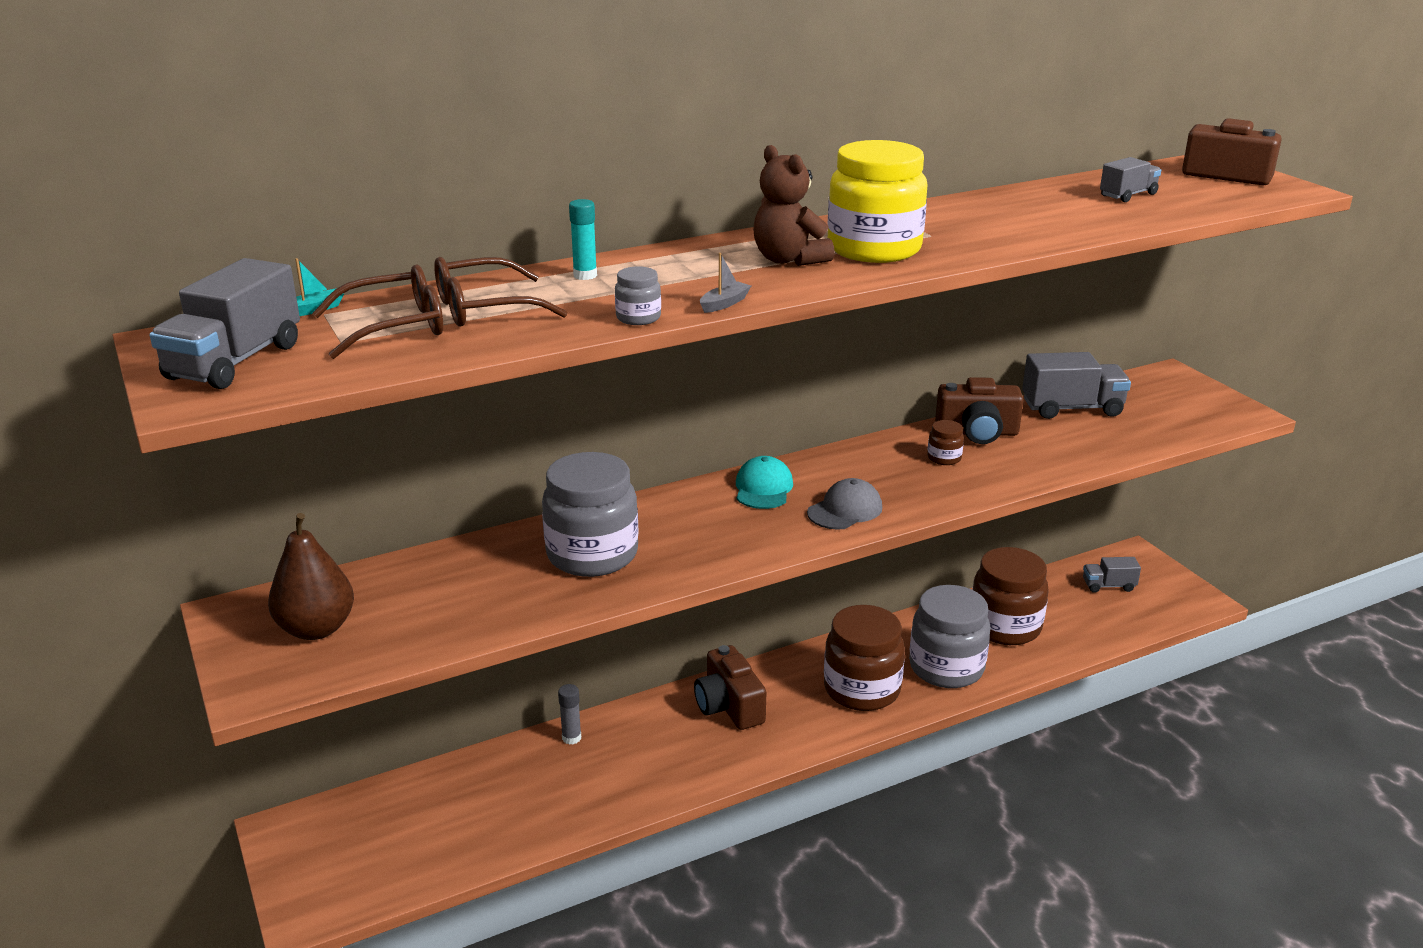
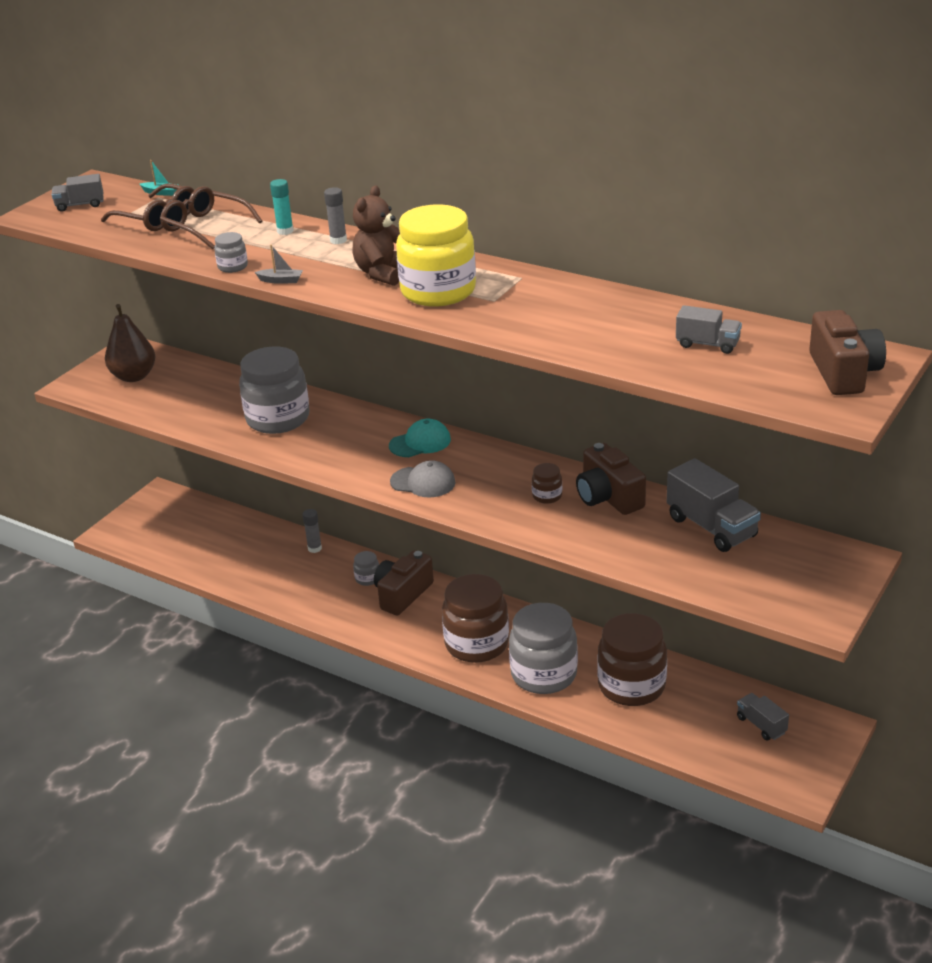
camera: 60 degrees right, 5 degrees up
grey truck [150,258,300,389] -> grey truck [52,174,104,211], size x0.58
none -> grey glue stick [324,187,347,244]
none -> grey jar [353,551,379,586]

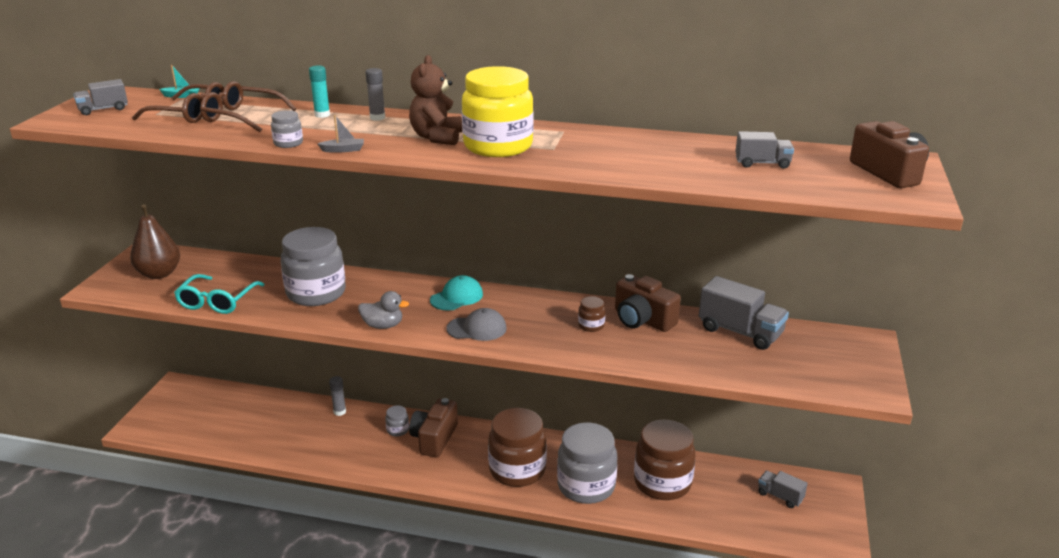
camera: 20 degrees left, 5 degrees down
none -> turquoise glasses [174,274,265,314]
none -> grey duck [358,291,409,329]

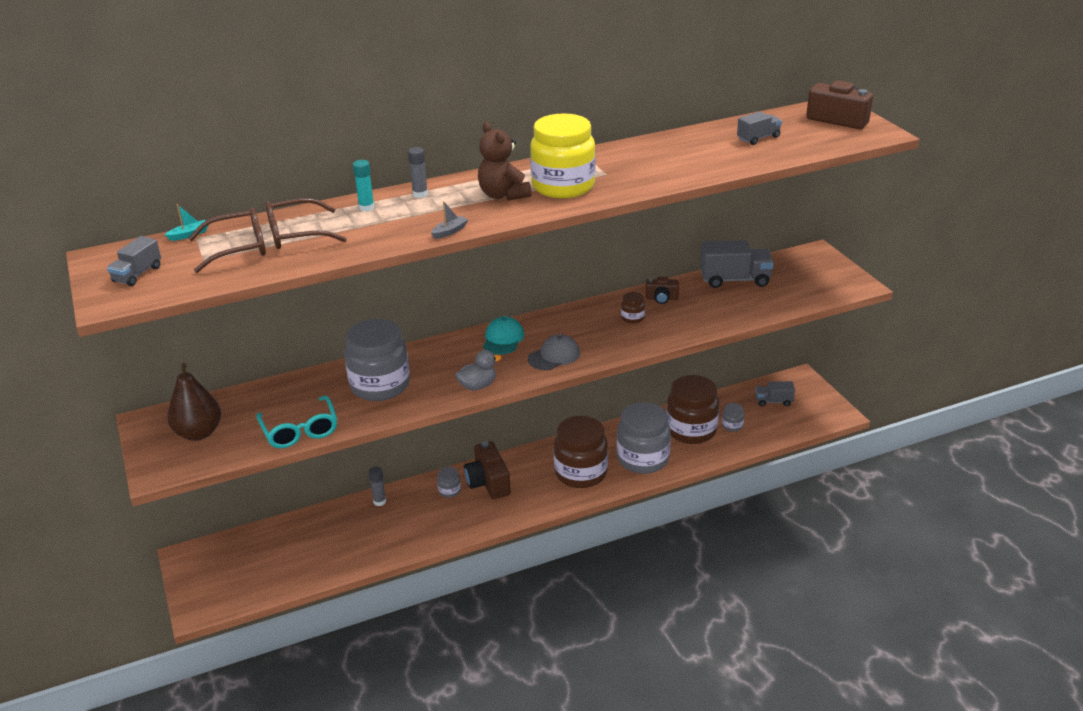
camera: 35 degrees left, 5 degrees up
grey jar [271,110,303,148] -> grey jar moved to [722,403,744,432]
brown camera [615,274,681,332] -> brown camera [645,277,679,304], size x0.58

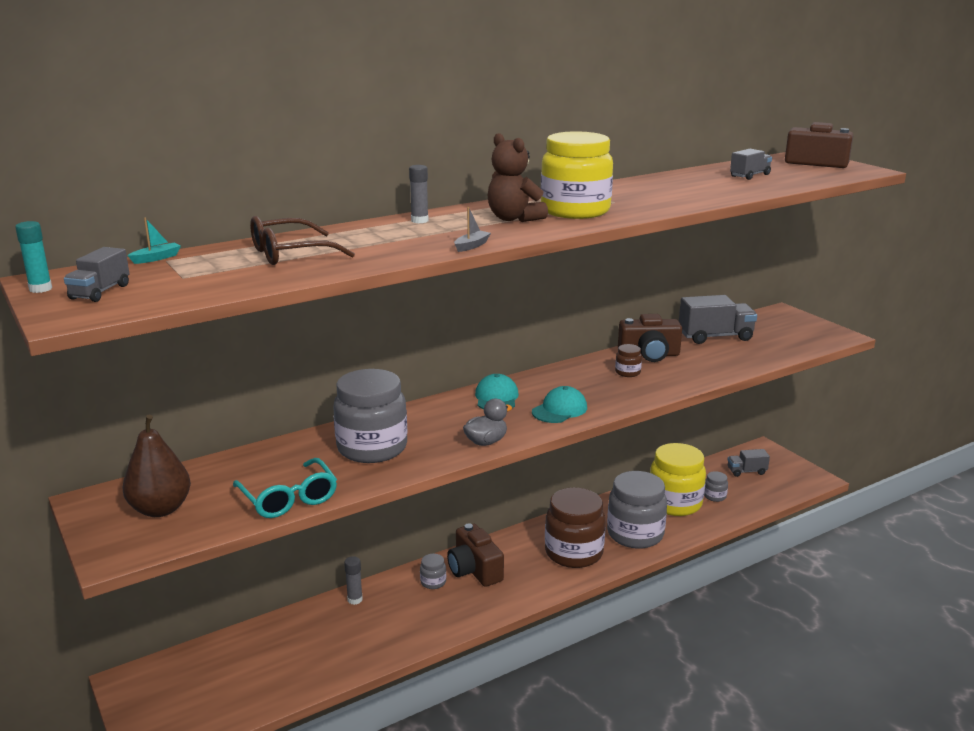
camera: 10 degrees left, 10 degrees down
brown glasses [188,207,266,273] -> none
turquoise glue stick [353,160,374,211] -> turquoise glue stick moved to [15,221,52,293]
grey cap [528,334,580,370] -> turquoise cap [532,386,587,423]
brown camera [645,277,679,304] -> brown camera [618,314,682,362], size x1.73
brown jar [666,375,719,444] -> yellow jar [650,443,706,516]

